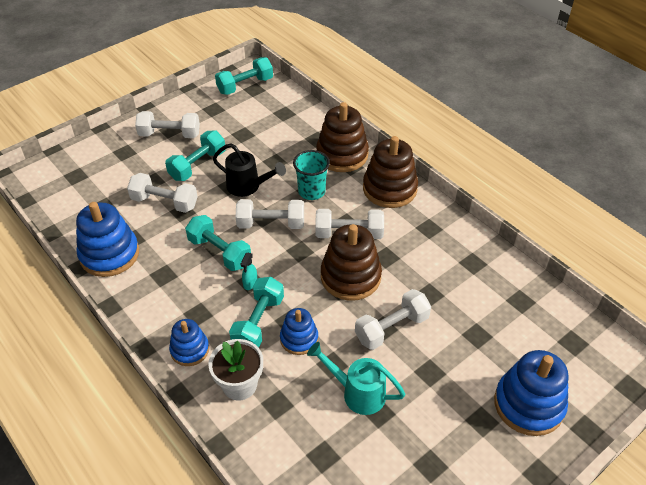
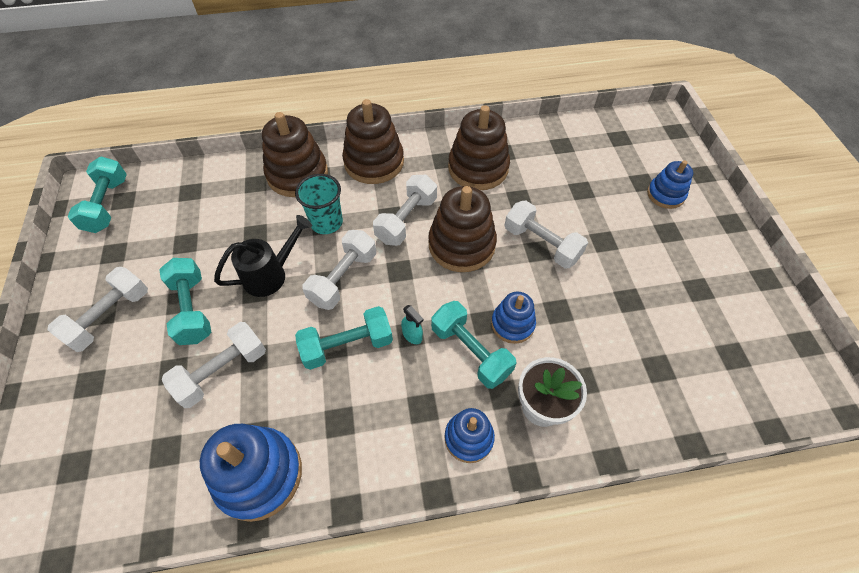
camera: 60 degrees left, 10 degrees up
turquoise watering can [307,342,405,415] -> none
white dumbbell [355,289,431,350] -> white dumbbell turned 45 degrees counterclockwise [505,201,588,268]
blue stacking toy [494,350,569,436] -> blue stacking toy [647,160,693,209], size x0.59
none -> brown stacking toy [448,105,510,190]

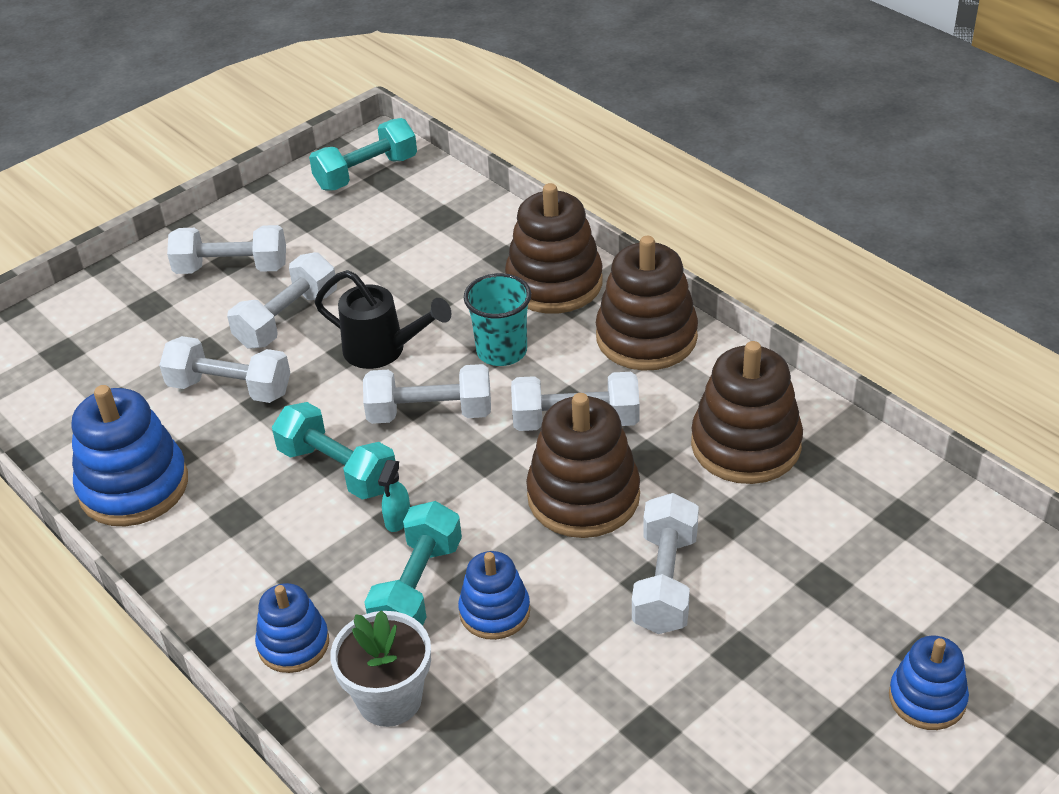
camera: 60 degrees right, 15 degrees down
turquoise dumbbell [159,258,211,345] -> white dumbbell [227,252,337,349]

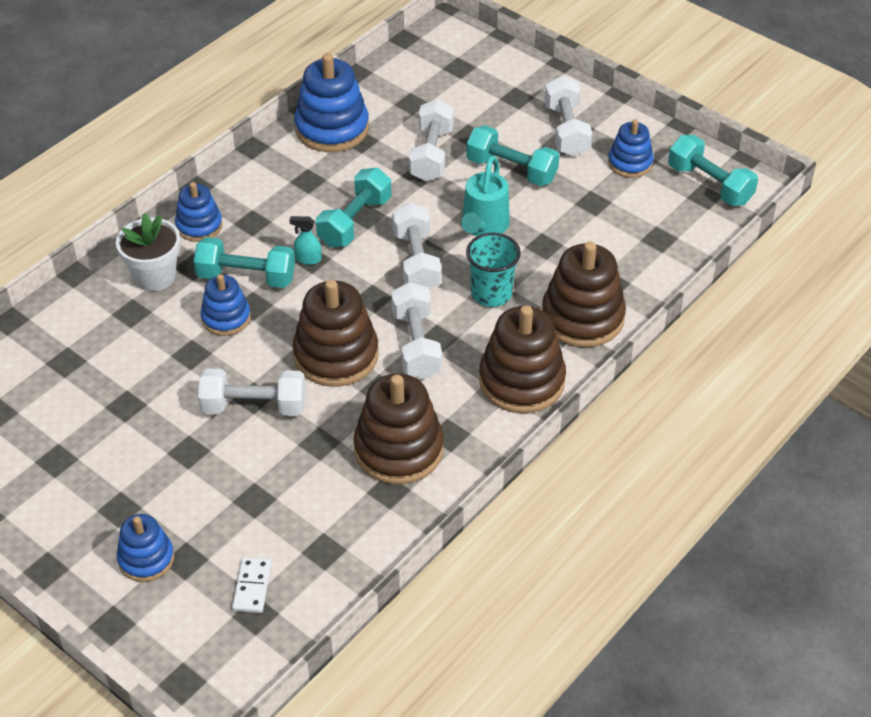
camera: 80 degrees right, 5 degrees up
white dumbbell [227,252,337,349] -> turquoise dumbbell [466,125,559,186]
black watering can [314,270,451,369] -> turquoise watering can [461,155,510,236]
none -> white domino [232,557,272,613]
none -> blue stacking toy [608,119,654,178]

